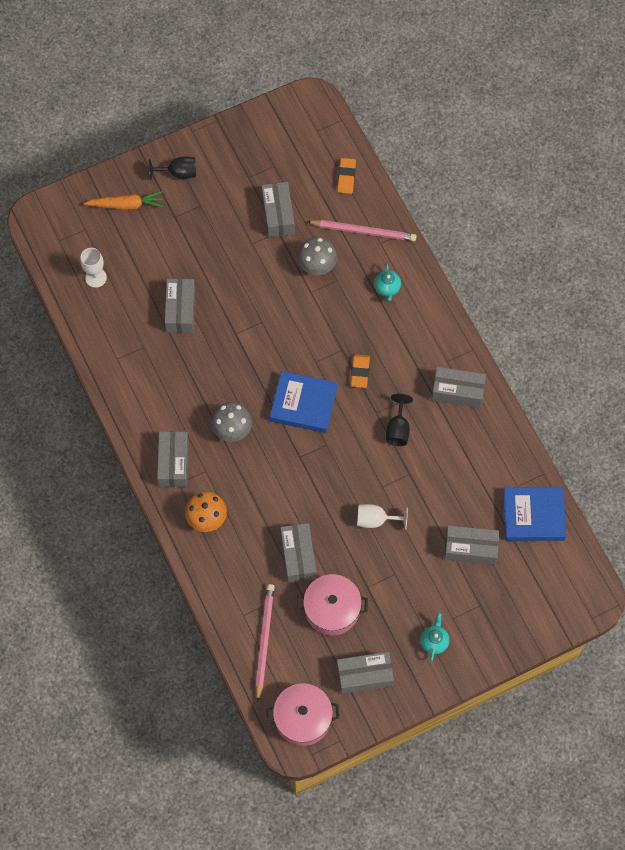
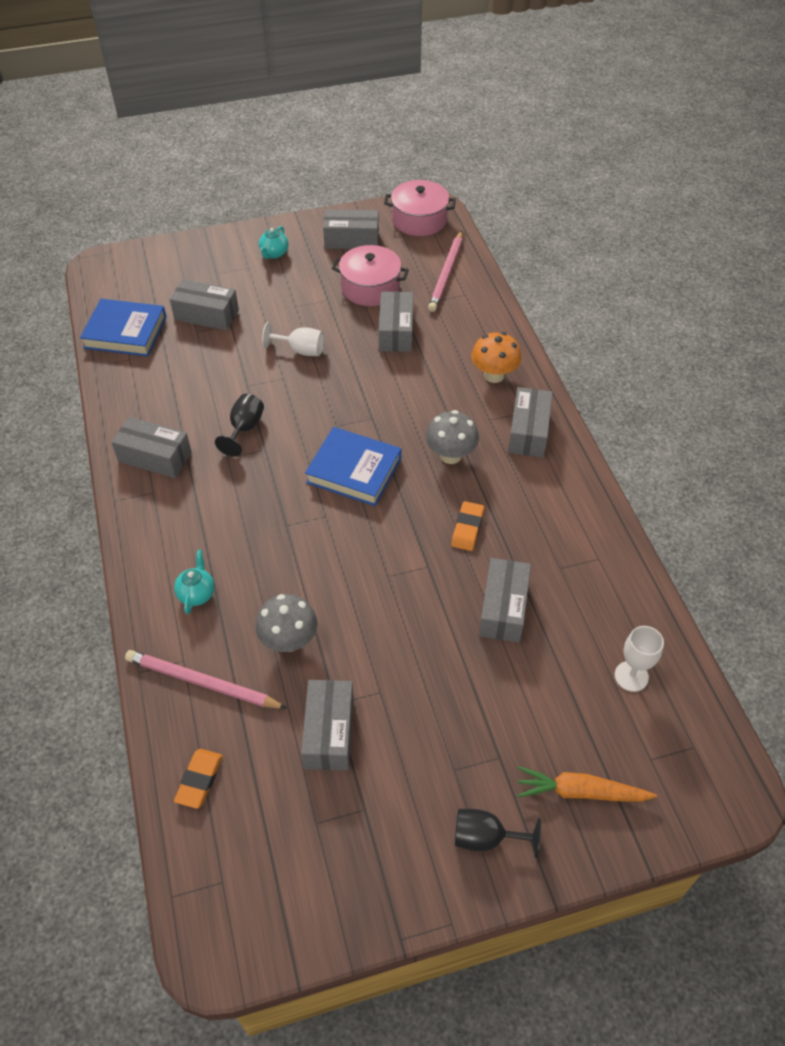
camera: 170 degrees left, 15 degrees down
orange eraser [351,354,370,388] -> orange eraser moved to [451,501,484,551]

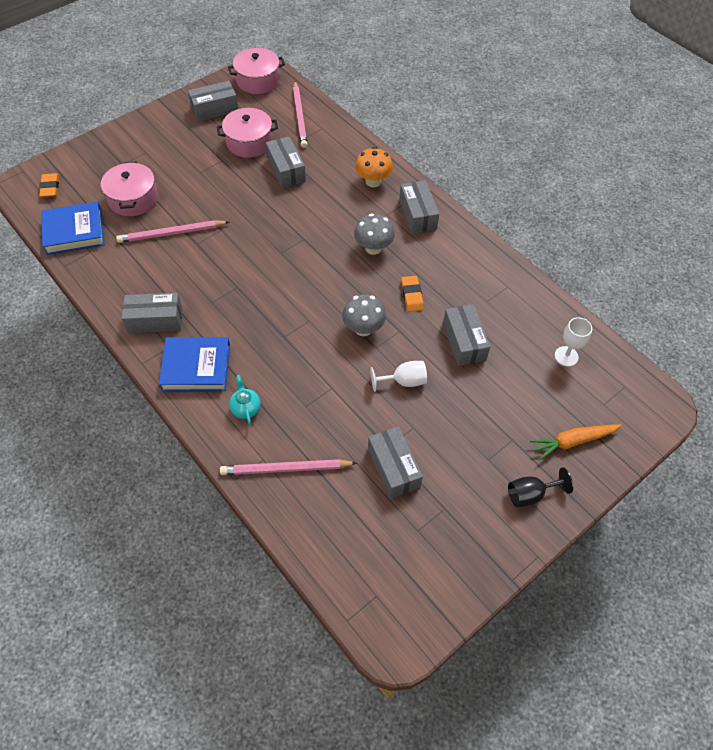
camera: 25 degrees left, 5 degrees up
grey box [170,279,239,330] -> pink pot [101,162,158,216]
orange eraser [174,749,223,809] -> orange eraser moved to [39,173,59,197]
black goblet [215,394,264,457] -> none
grey mushroom [255,594,318,652] -> grey mushroom moved to [342,294,386,336]
turquoise teapot [259,226,289,259] -> none
white goblet [262,322,324,356] -> white goblet moved to [370,361,427,392]
blue book [305,427,401,506] -> blue book moved to [159,337,230,392]
none -> pink pencil [116,220,229,243]

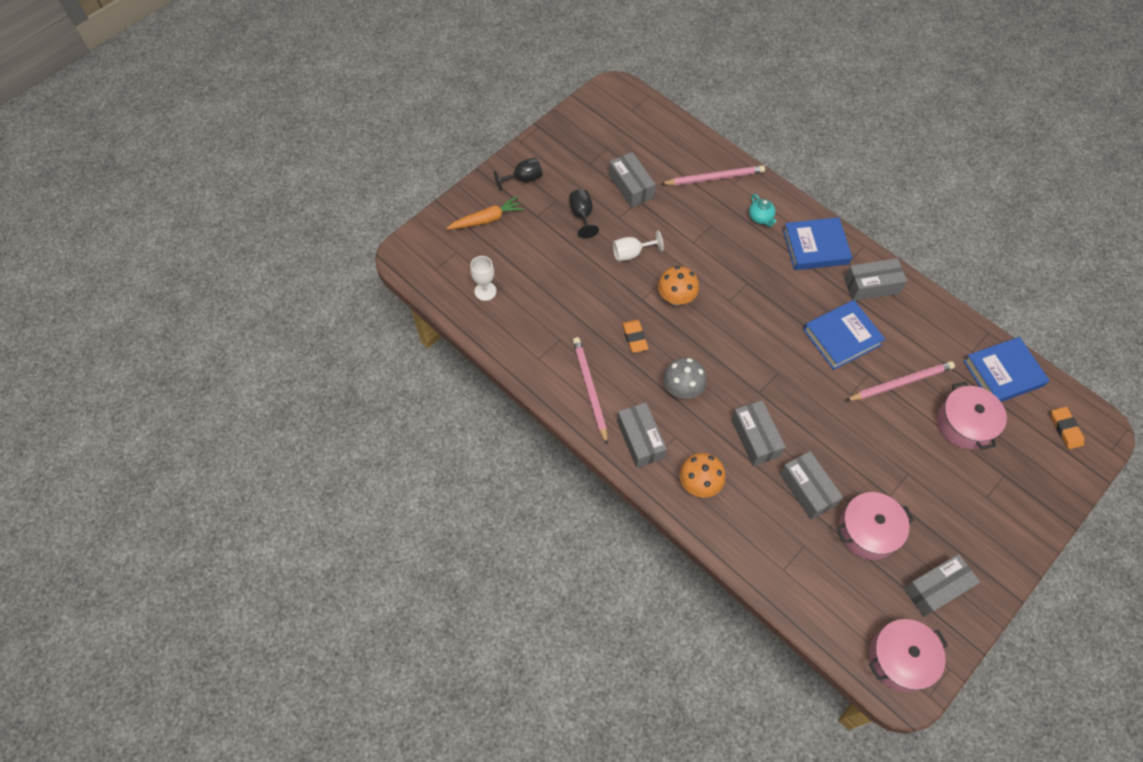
camera: 175 degrees right, 5 degrees up
pink pencil [293,81,308,148] -> pink pencil moved to [573,337,608,444]
grey mushroom [342,294,386,336] -> orange mushroom [658,266,699,306]
grey box [443,304,490,366] -> grey box moved to [731,400,786,466]
none -> black goblet [569,189,599,239]
none -> blue book [803,300,885,370]

